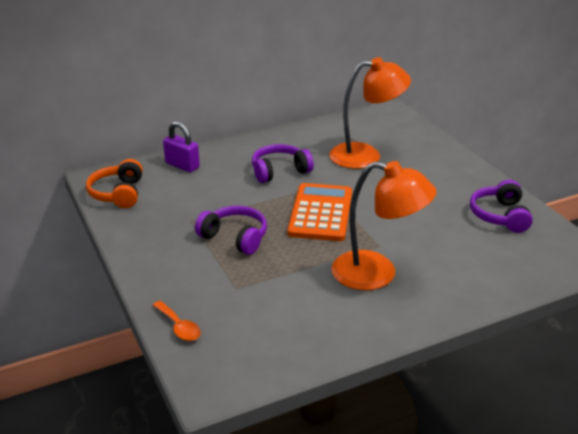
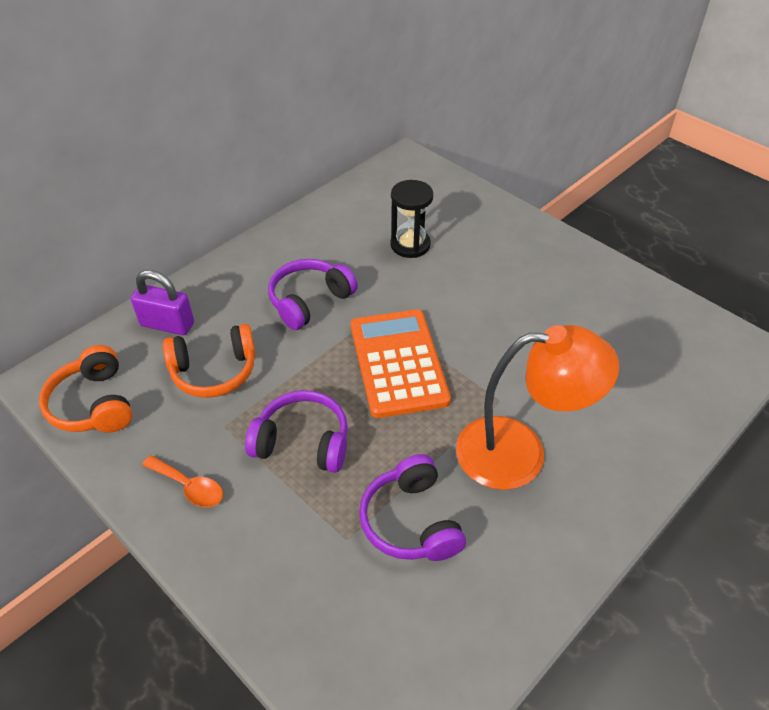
camera: 20 degrees left, 15 degrees up
orange spoon [153,301,201,341] -> orange spoon moved to [142,455,223,507]
orange lamp [329,57,411,169] -> black hourglass [390,180,433,258]
purple headphones [470,180,533,233] -> purple headphones moved to [359,454,466,561]
none -> orange headphones [163,324,255,398]

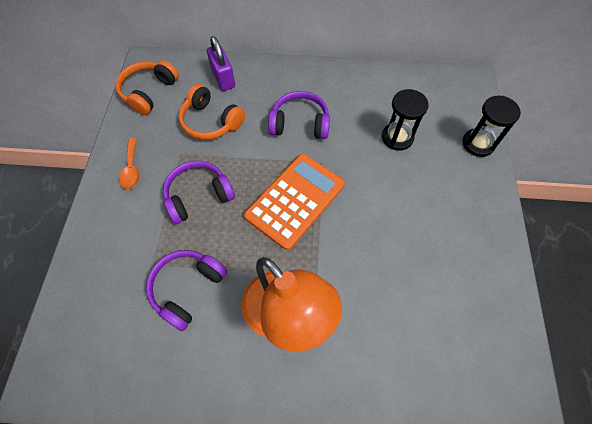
camera: 50 degrees right, 15 degrees up
purple headphones [245,390,348,473] -> purple headphones turned 90 degrees counterclockwise [163,161,235,224]
none -> black hourglass [462,96,521,157]

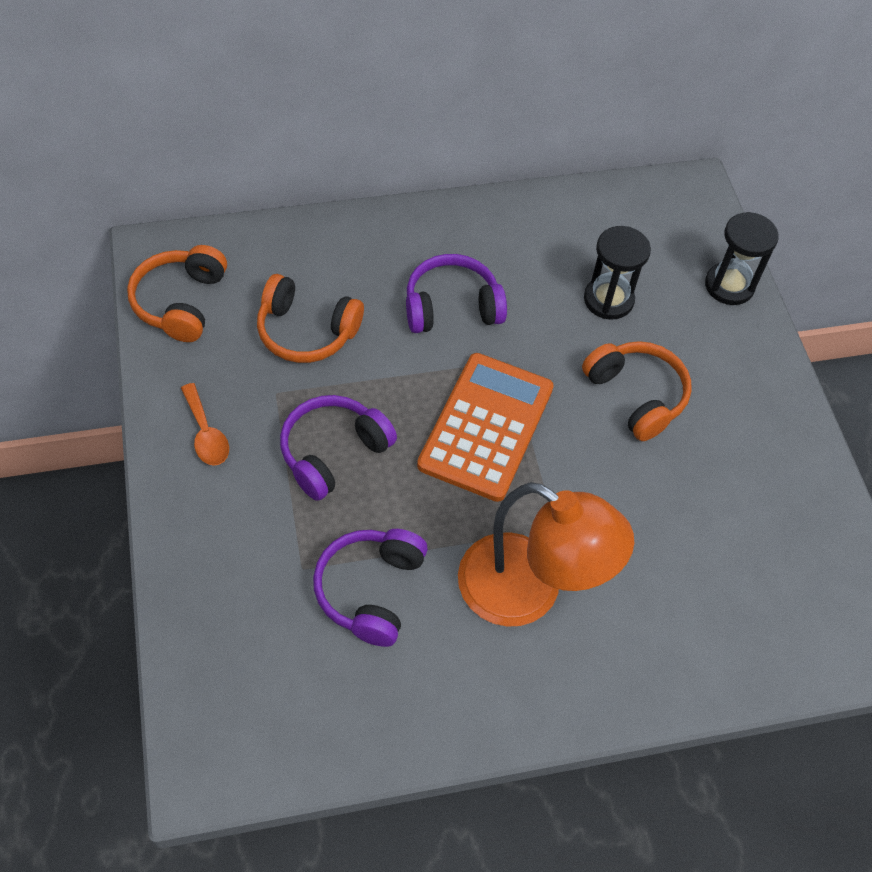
camera: 20 degrees left, 5 degrees down
purple padlock [207,36,235,91] -> none
none -> orange headphones [582,341,691,441]

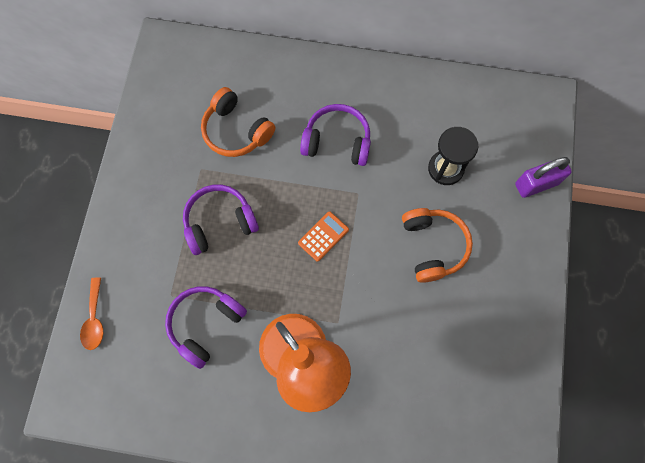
camera: 25 degrees right, 15 degrees up
orange headphones [127,245,227,342] -> none
orange spoon [181,383,229,466] -> orange spoon moved to [80,277,103,350]
orange calculator [417,353,554,502] -> orange calculator [298,211,349,262], size x0.46
black hourglass [705,212,779,305] -> purple padlock [515,157,572,198]

